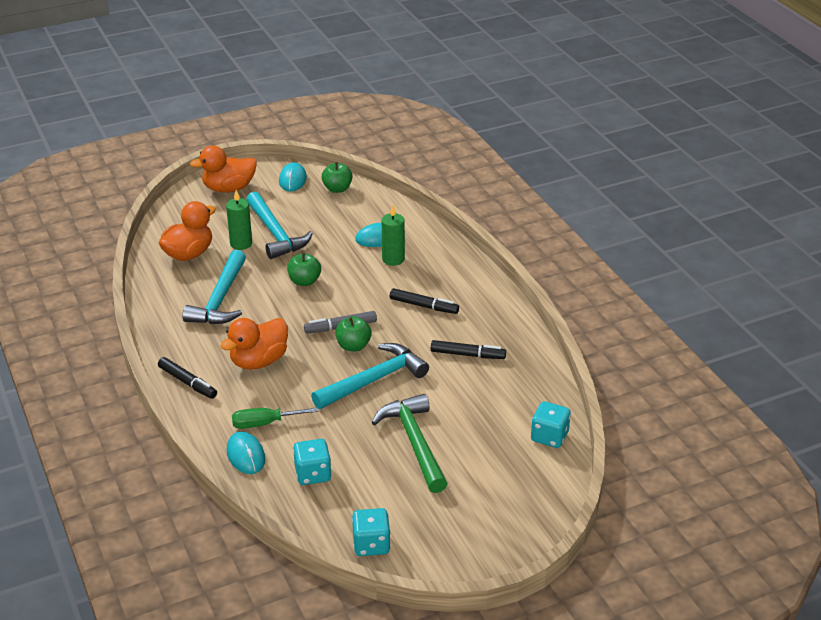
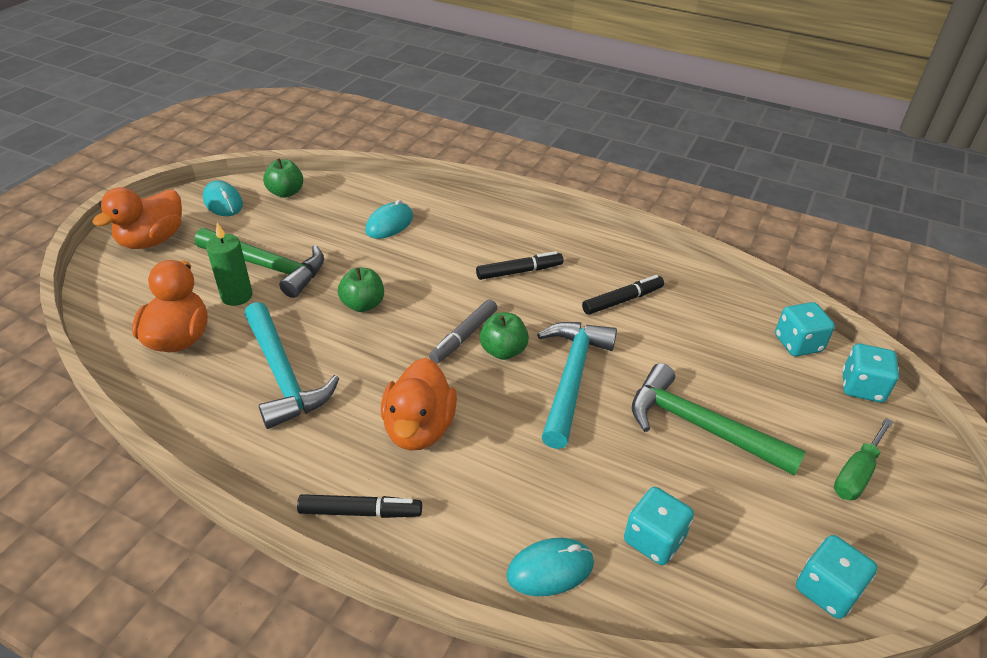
camera: 40 degrees left, 5 degrees up
turquoise mouse [227,432,265,474] -> turquoise mouse turned 45 degrees counterclockwise [507,538,594,596]
green screwdriver [232,407,318,429] -> green screwdriver moved to [834,418,893,500]
turquoise hammer [246,192,313,259] -> green hammer [195,228,324,298]
green candle [382,205,405,266] -> none
none -> turquoise dice [842,344,899,403]

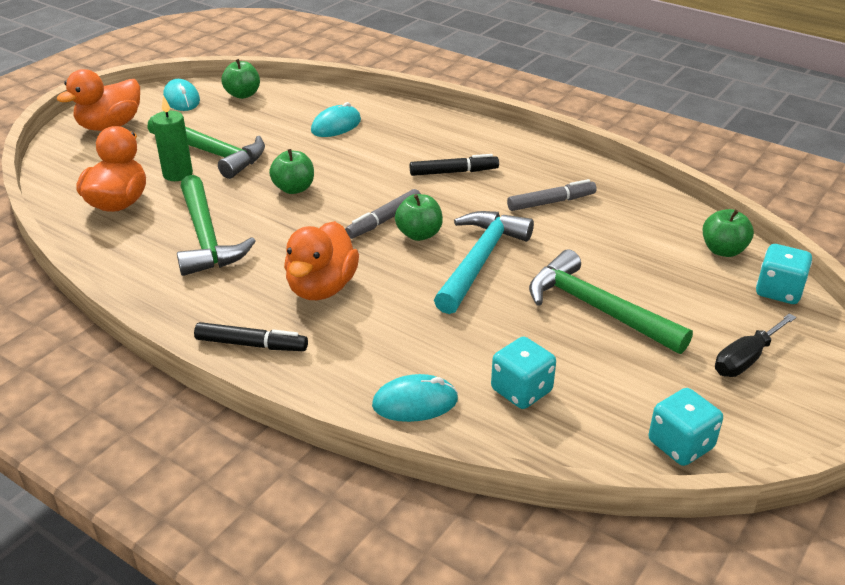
camera: 10 degrees right, 5 degrees down
turquoise hammer [244,302,339,429] -> green hammer [177,175,256,276]
black marker [582,275,664,315] -> grey marker [507,179,597,211]
turquoise dice [775,302,835,356] -> green apple [702,209,754,257]
green screwdriver [834,418,893,500] -> black screwdriver [715,313,796,377]

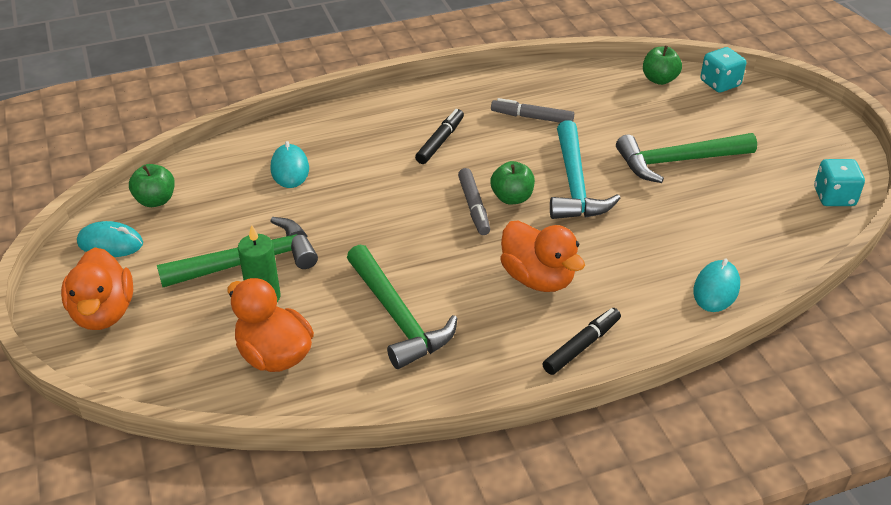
camera: 55 degrees left, 5 degrees up
green hammer [177,175,256,276] -> green hammer turned 45 degrees clockwise [347,245,458,369]
green apple [269,149,314,194] -> none
turquoise hammer [434,211,534,314] -> turquoise hammer turned 150 degrees counterclockwise [550,120,621,219]
turquoise dice [491,337,556,409] -> none
grey marker [507,179,597,211] -> grey marker turned 90 degrees counterclockwise [491,98,574,123]
black screwdriver [715,313,796,377] -> none

